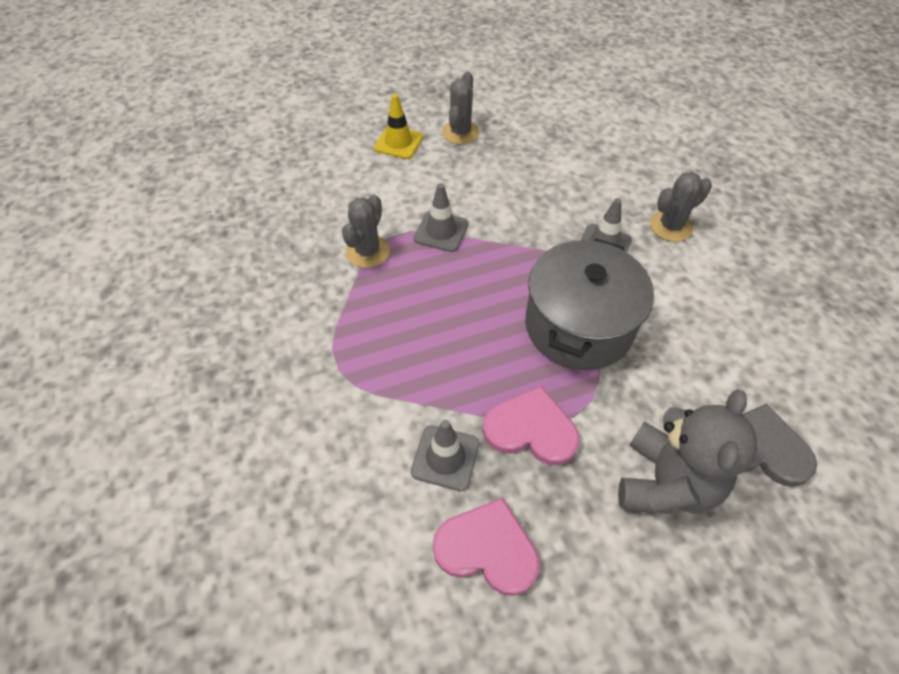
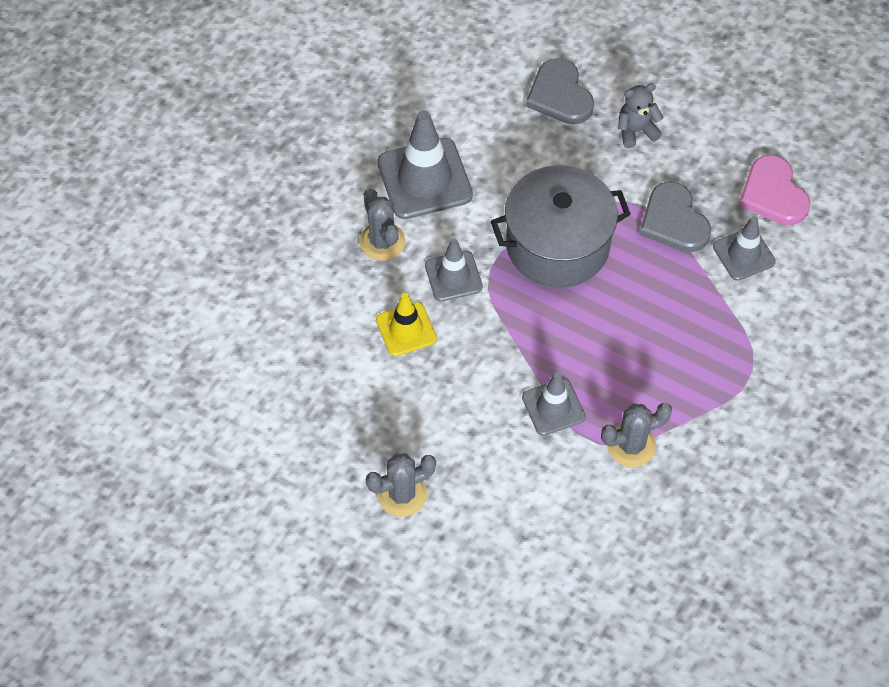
camera: 130 degrees left, 5 degrees up
yellow traffic cone [374,94,423,159] -> yellow traffic cone moved to [376,293,437,356]
pink heart [483,386,580,465] -> grey heart [640,182,711,252]
grey teddy bear [618,389,757,514] -> grey teddy bear [618,83,664,148], size x0.55
grey cactus [650,172,712,242] -> grey cactus turned 45 degrees clockwise [359,189,405,261]
none -> grey traffic cone [377,110,473,219]

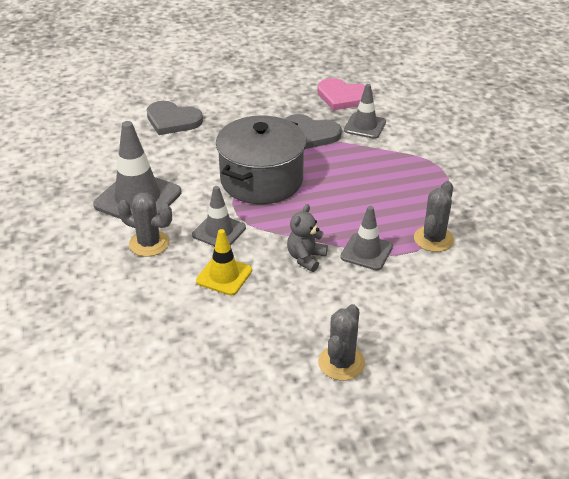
camera: 45 degrees left, 20 degrees down
grey teddy bear [618,83,664,148] -> grey teddy bear moved to [287,204,328,272]

